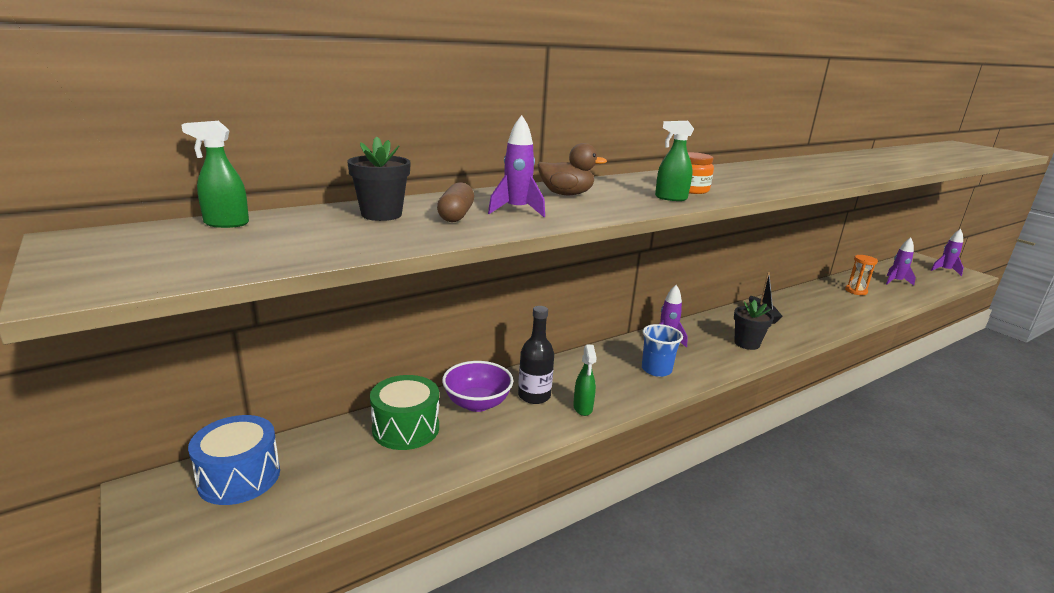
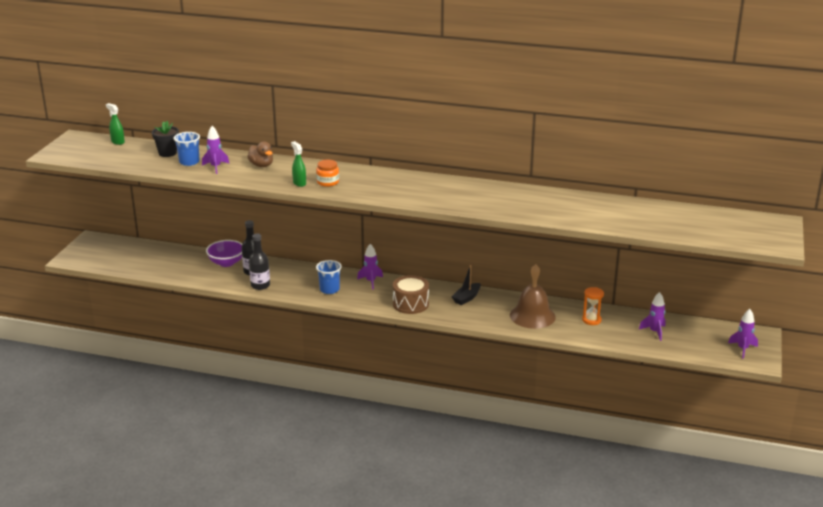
camera: 50 degrees right, 5 degrees up
blue drum [188,415,280,505] -> none
green drum [370,375,439,450] -> none
brown capsule [437,182,474,222] -> blue cup [174,132,200,166]
green spray bottle [573,345,597,416] -> black bottle [249,233,270,290]
black flower pot [734,300,774,350] -> brown drum [393,275,429,314]
none -> brown bell [510,264,556,329]

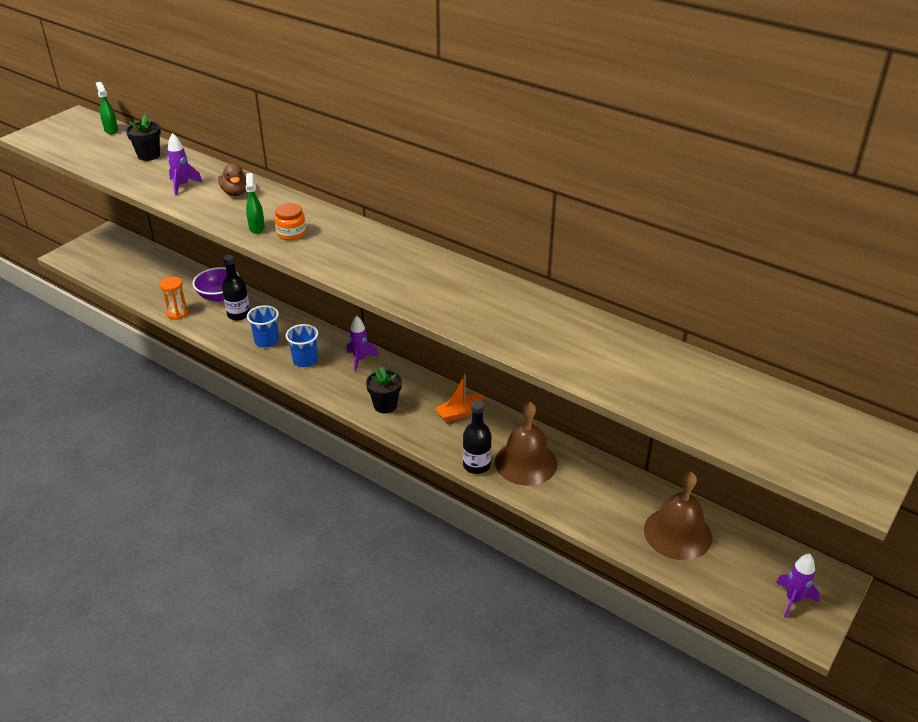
camera: 20 degrees right, 10 degrees up
blue cup [174,132,200,166] -> blue cup moved to [247,305,279,348]
black bottle [249,233,270,290] -> black bottle moved to [463,401,491,474]
brown drum [393,275,429,314] -> black flower pot [366,366,402,413]
black boat [451,265,481,305] -> orange boat [435,374,483,422]
orange hourglass [582,287,604,325] -> orange hourglass moved to [160,277,189,320]
purple rocket [639,292,666,341] -> brown bell [644,472,712,560]

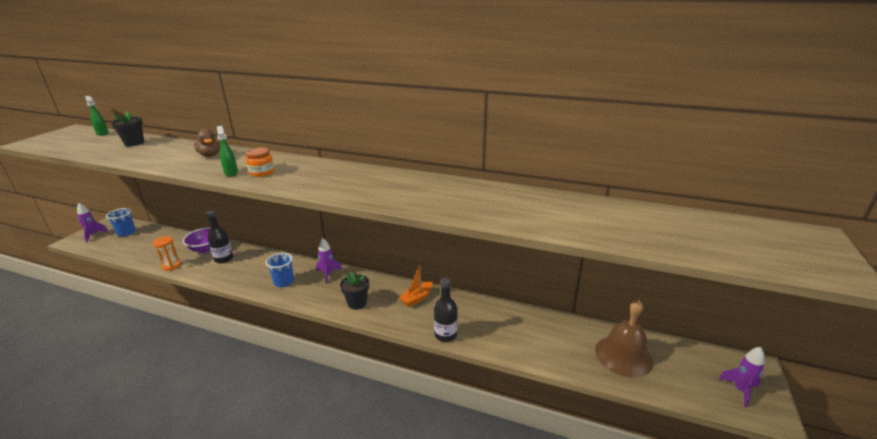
camera: 15 degrees left, 10 degrees down
purple rocket [167,133,203,195] -> purple rocket moved to [77,203,109,243]
blue cup [247,305,279,348] -> blue cup moved to [106,208,136,237]
brown bell [495,402,557,486] -> none

